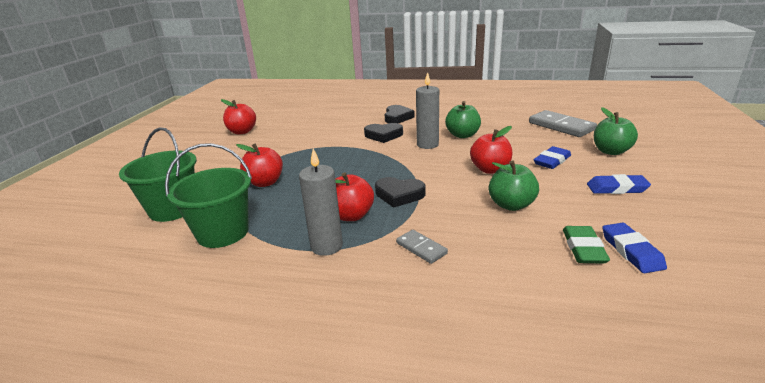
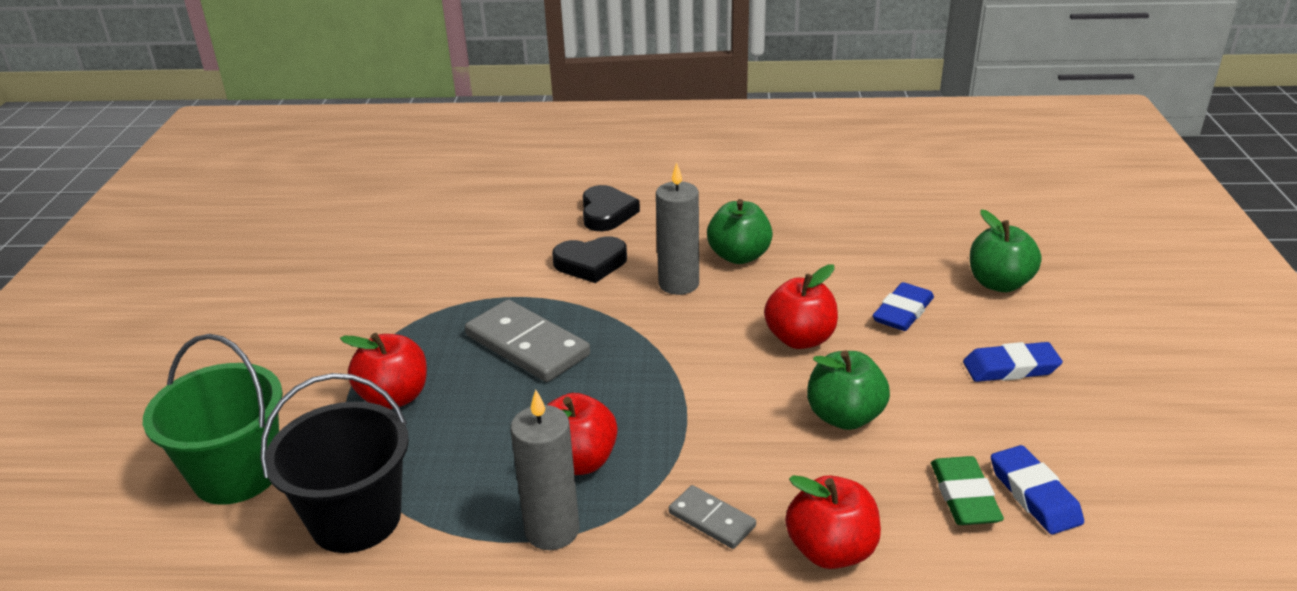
camera: 10 degrees left, 5 degrees up
green bucket [165,143,252,248] -> black bucket [260,373,409,553]
red apple [221,99,256,134] -> red apple moved to [785,475,881,569]
black heart [375,177,425,208] -> none
grey domino [529,110,597,137] -> grey domino moved to [465,300,590,382]

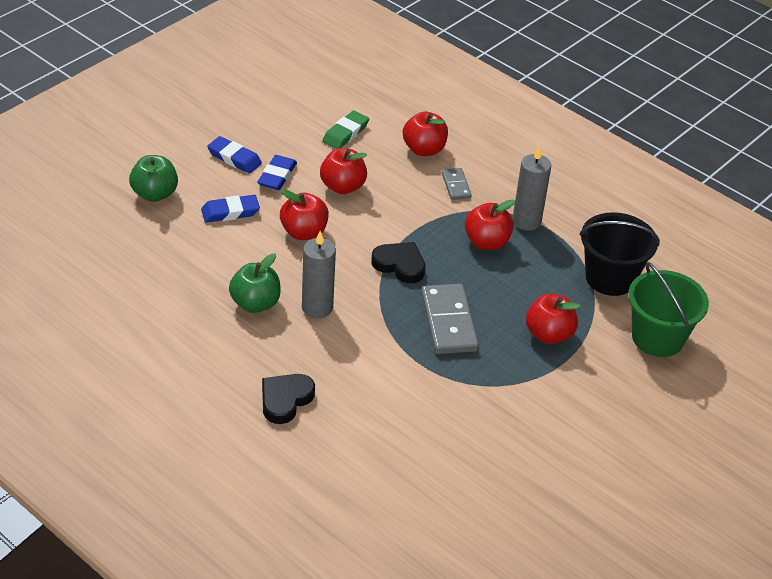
camera: 145 degrees left, 10 degrees up
black heart [552,236,627,283] -> black heart moved to [371,242,426,283]
green apple [807,350,890,430] -> red apple [320,148,367,194]
blue eraser [991,445,1084,535] -> blue eraser moved to [257,155,297,190]

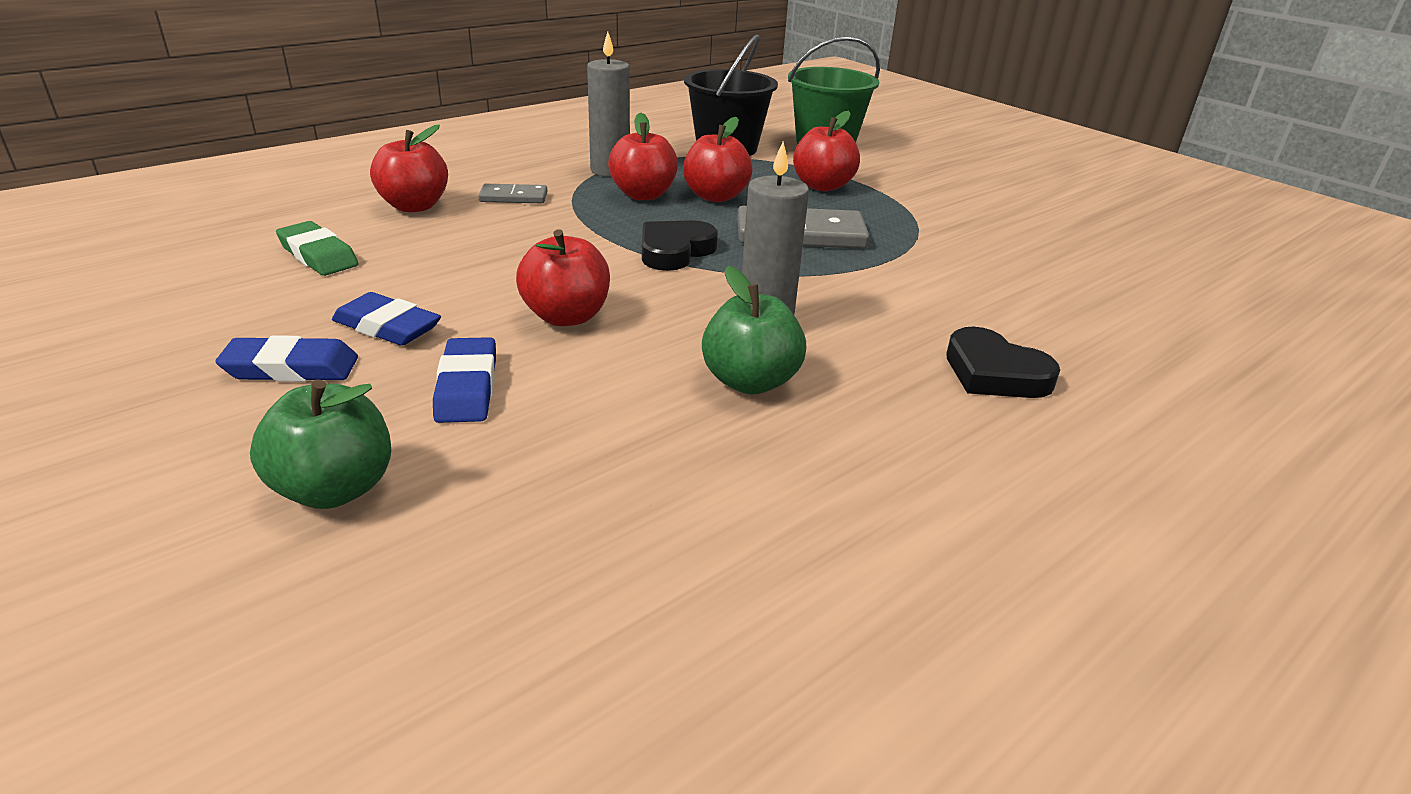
camera: 80 degrees left, 10 degrees down
blue eraser [207,136,262,173] -> blue eraser turned 45 degrees clockwise [215,335,358,382]
red apple [320,148,367,194] -> red apple moved to [683,117,753,202]

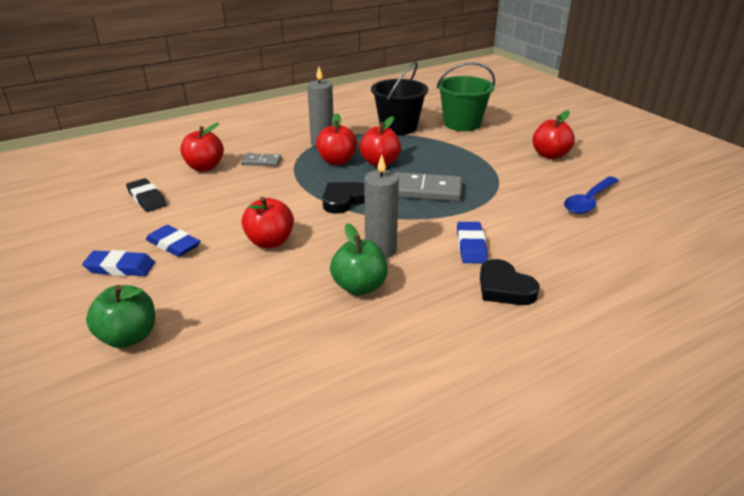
camera: 10 degrees right, 0 degrees up
green eraser [276,221,359,276] -> black eraser [126,178,167,212]
blue eraser [433,337,496,423] -> blue eraser moved to [457,222,487,264]
red apple [793,111,860,191] -> red apple moved to [532,110,575,159]
none -> blue spoon [564,176,619,214]

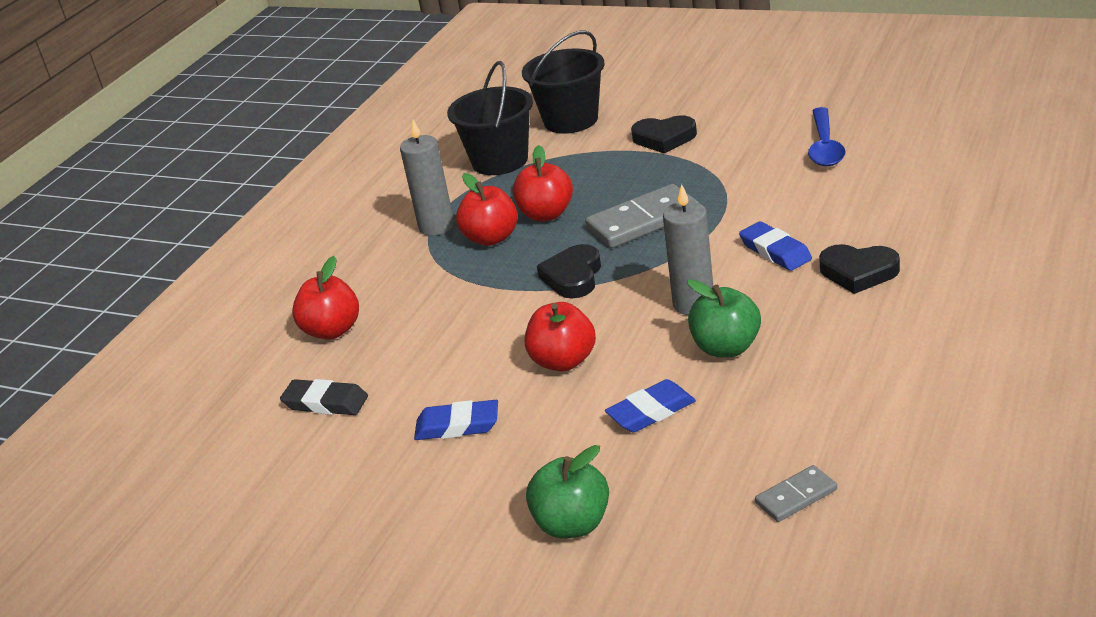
camera: 30 degrees left, 0 degrees up
blue eraser [82,250,155,276] -> blue eraser moved to [605,379,696,433]
grey domino [241,153,282,166] -> grey domino moved to [755,465,837,522]
green bucket [437,62,495,131] -> black bucket [522,30,605,134]
red apple [532,110,575,159] -> none
none -> black heart [631,115,697,153]

